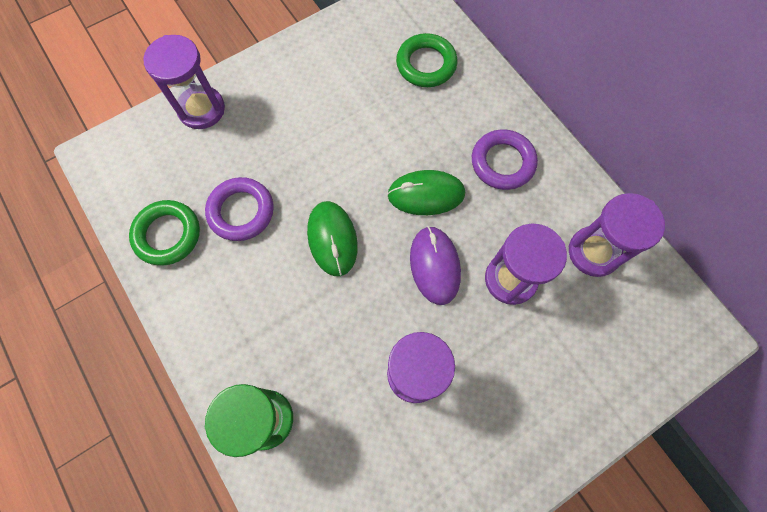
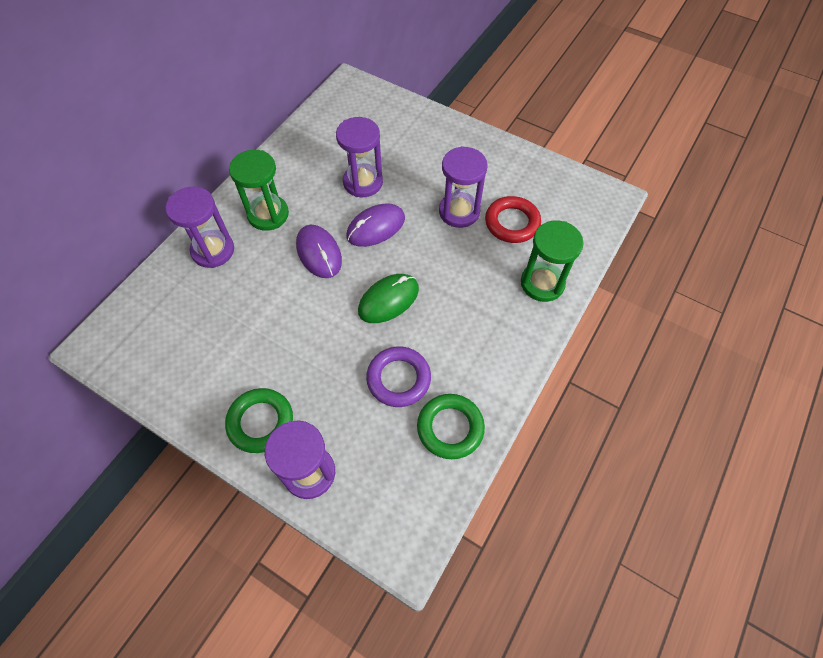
camera: 115 degrees left, 10 degrees down
green mouse [387,170,465,215] -> purple mouse [296,224,342,278]
green ring [396,33,458,87] -> green ring moved to [225,388,293,453]
purple ring [472,129,538,190] -> green hourglass [229,150,289,231]
purple hourglass [569,193,665,277] -> purple hourglass moved to [165,187,234,268]
none -> red ring [485,196,541,243]

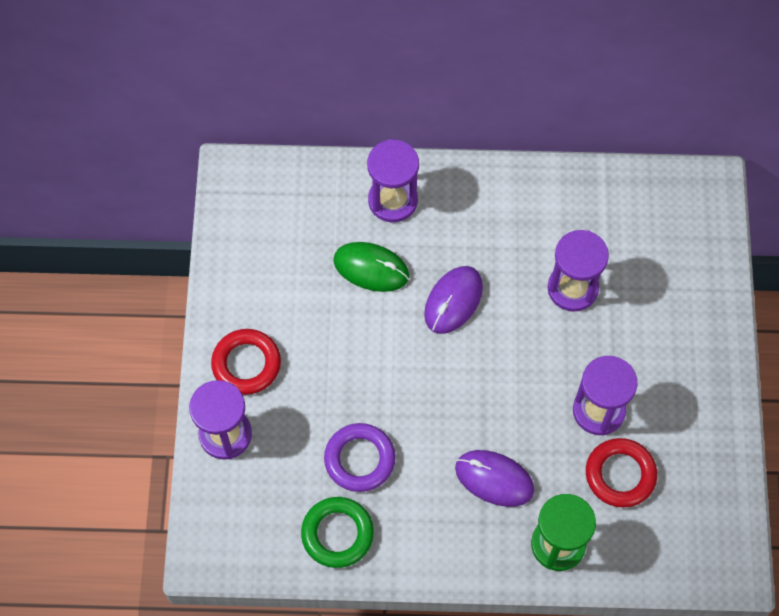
camera: 60 degrees right, 5 degrees up
green ring [225,388,293,453] -> red ring [211,329,281,395]
green hourglass [229,150,289,231] -> none
purple mouse [346,203,405,247] -> purple mouse moved to [455,450,535,507]
green mouse [358,274,419,323] -> green mouse moved to [333,242,409,292]

